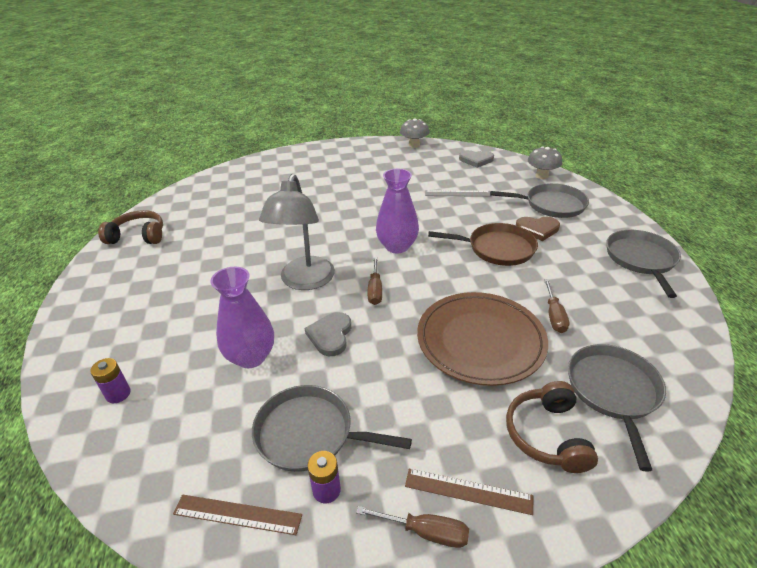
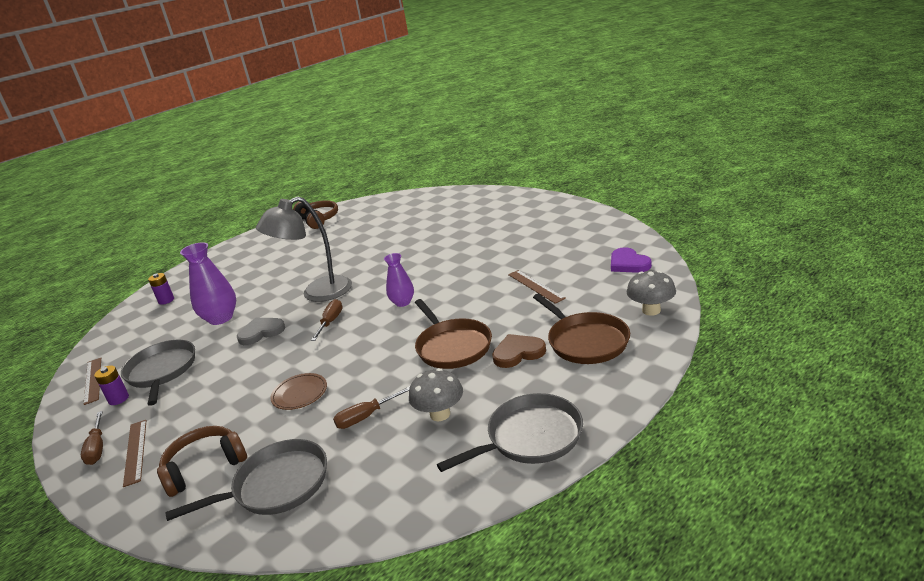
camera: 60 degrees right, 10 degrees down
brown screwdriver [368,257,382,305] -> brown screwdriver turned 135 degrees clockwise [311,299,343,341]
purple vase [376,169,419,254] -> purple vase [384,253,414,307], size x0.63
grey mushroom [400,118,430,148] -> grey mushroom moved to [409,368,463,421]
brown plate [417,292,548,386] -> brown plate [270,373,327,410], size x0.45
grey ruler [425,190,491,197] -> brown ruler [508,270,566,304]
grey heart [459,150,494,168] -> purple heart [611,247,652,273]
grey pan [490,183,589,218] -> brown pan [533,294,630,364]
brown heart [516,216,560,241] -> brown heart turned 105 degrees clockwise [492,334,546,368]

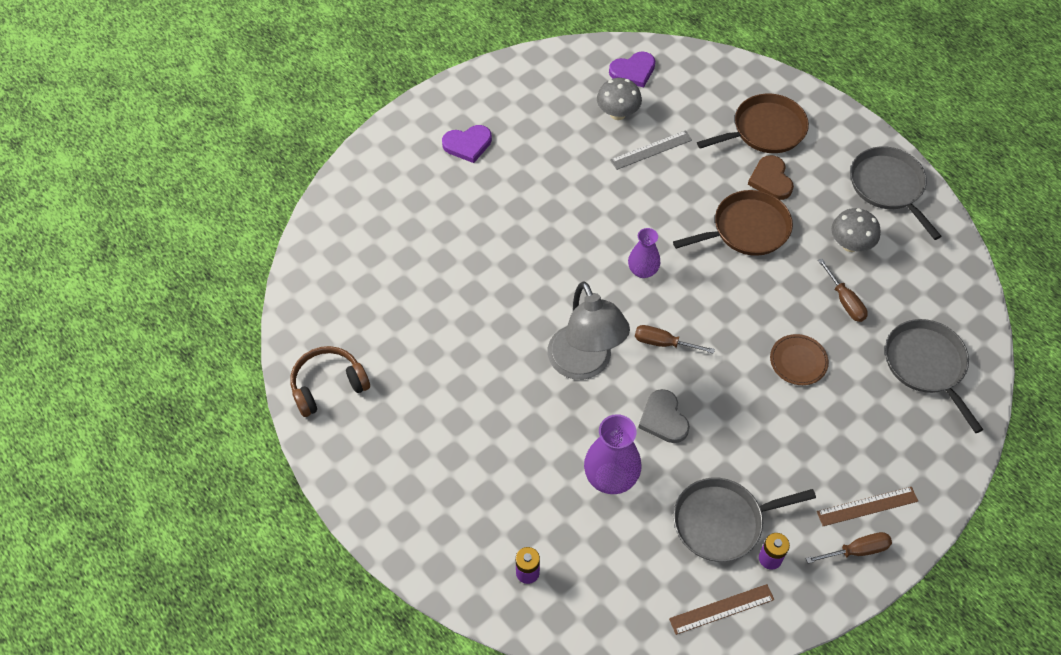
camera: 90 degrees left, 30 degrees up
brown headphones [157,426,247,497] -> none
brown ruler [508,270,566,304] -> grey ruler [610,130,692,170]
grey mushroom [627,271,676,316] -> grey mushroom moved to [597,78,642,120]
none -> purple heart [442,125,492,163]

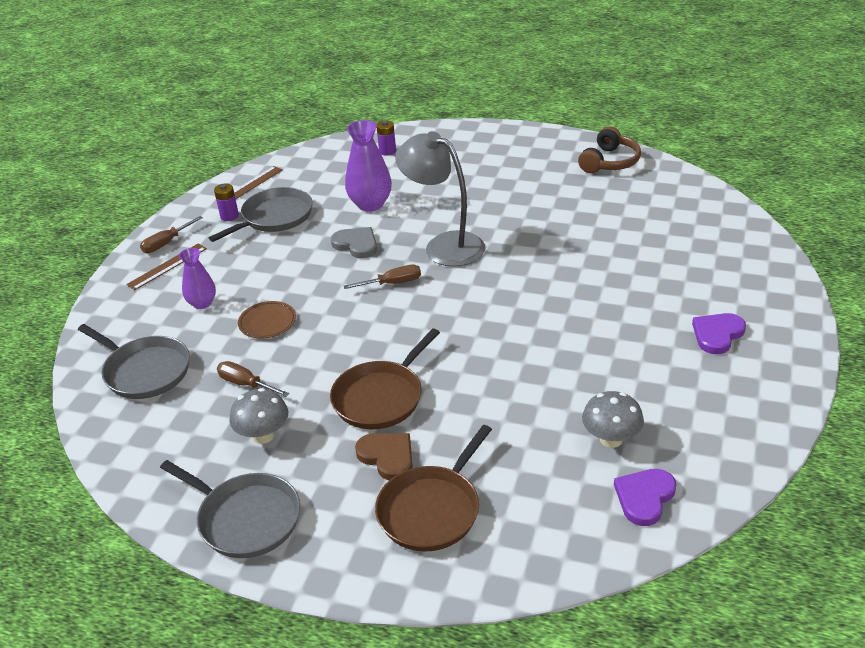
camera: 150 degrees right, 20 degrees down
grey ruler [610,130,692,170] -> none
purple vase [628,228,660,278] -> purple vase moved to [179,248,216,309]

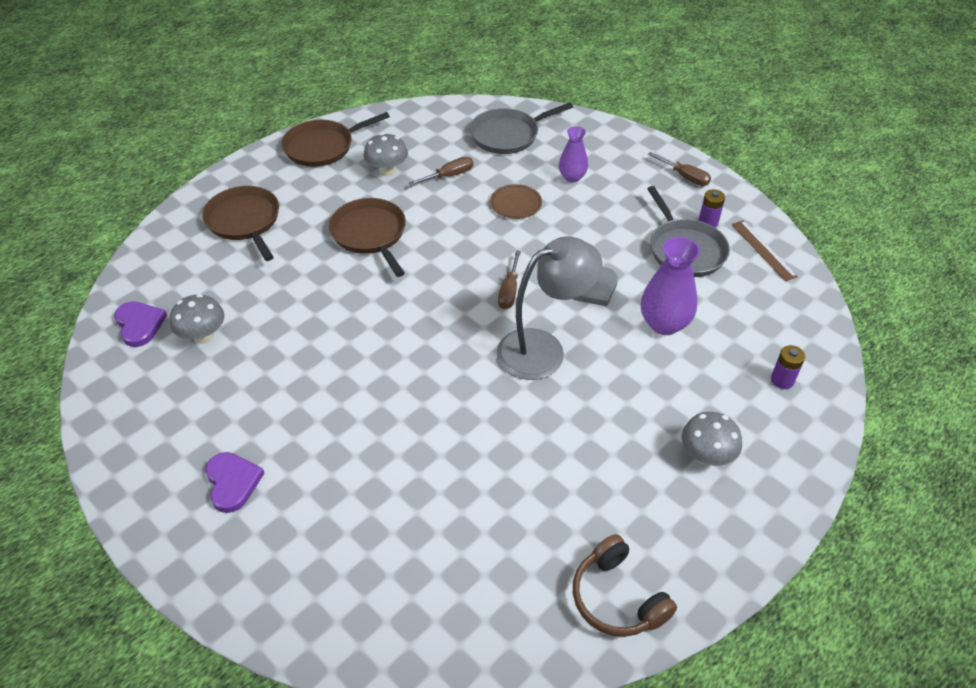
camera: 115 degrees right, 10 degrees up
brown ruler [126,244,207,290] -> none
brown screwdriver [140,216,203,253] -> brown screwdriver turned 150 degrees clockwise [648,152,711,186]
grey pan [160,460,300,558] -> brown pan [281,112,390,167]
brown heart [355,433,413,480] -> none
none -> grey mushroom [681,412,742,466]

